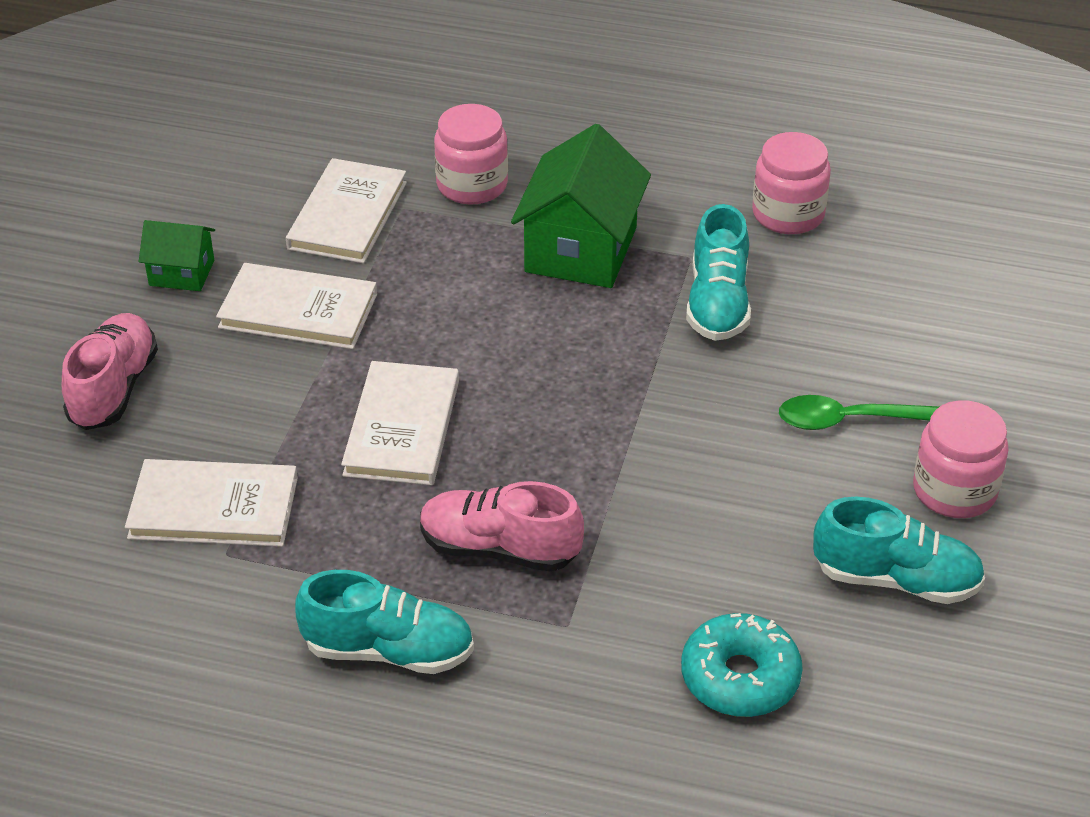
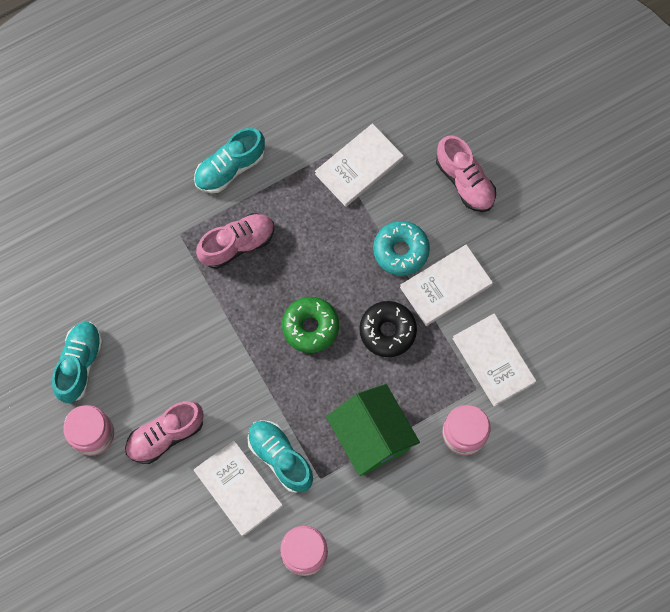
camera: 135 degrees right, 30 degrees up
green house [139,220,215,291] -> none
white book [341,361,459,485] -> white book moved to [194,440,283,537]
turquoise donut [681,613,803,717] -> turquoise donut moved to [373,221,430,276]
green spoon [779,395,940,430] -> pink shoe [125,401,204,464]
turquoise shoe [813,497,985,604] -> turquoise shoe turned 135 degrees clockwise [52,322,103,403]
none -> green donut [282,297,339,353]
none -> black donut [360,301,417,357]

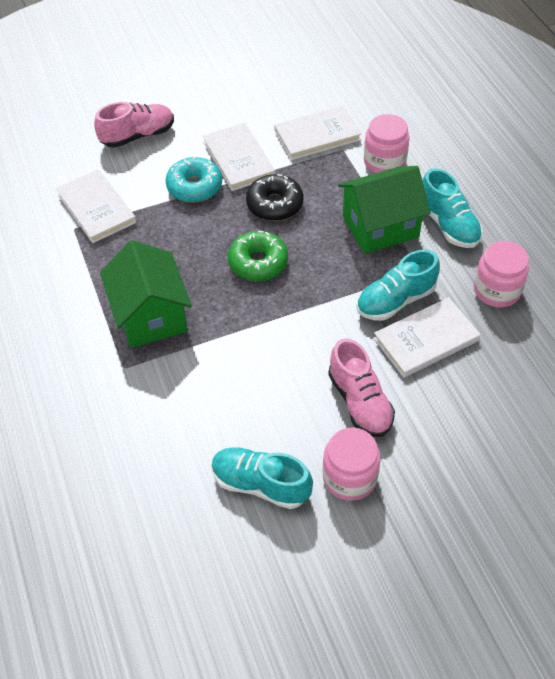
camera: 80 degrees left, 20 degrees down
turquoise shoe [194,128,265,193] -> turquoise shoe moved to [422,168,482,248]
pink shoe [196,213,274,269] -> green house [100,240,192,348]

